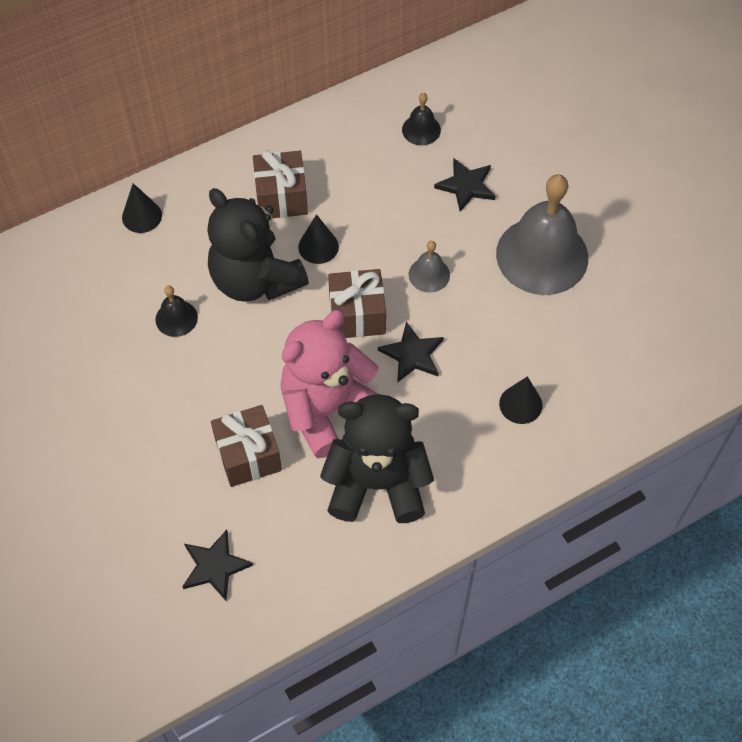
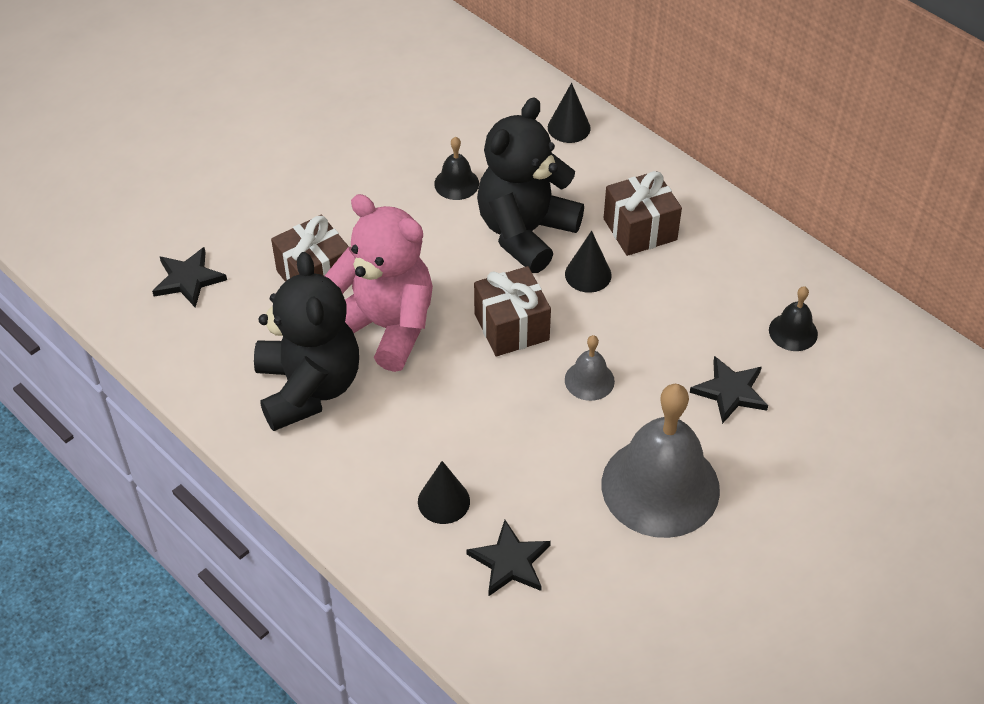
camera: 75 degrees right, 10 degrees down
black star [378,322,443,383] -> black star moved to [466,520,551,597]

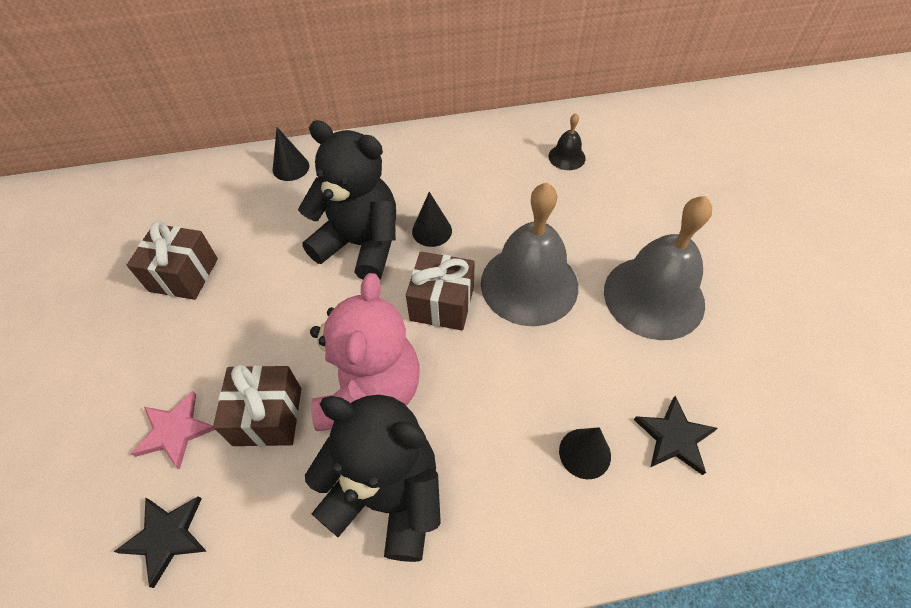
camera: 55 degrees left, 5 degrees up
pink teddy bear [325,194,433,372] -> pink teddy bear turned 120 degrees clockwise [310,273,420,431]
black bell [434,137,479,200] -> none
black teddy bear [477,98,584,273] -> black teddy bear turned 135 degrees clockwise [298,120,396,280]
grey bell [565,335,615,401] -> grey bell [481,182,578,326], size x2.24
brown gift [604,171,682,256] -> brown gift moved to [127,221,218,300]
black star [690,356,768,424] -> none
none -> pink star [131,391,215,470]

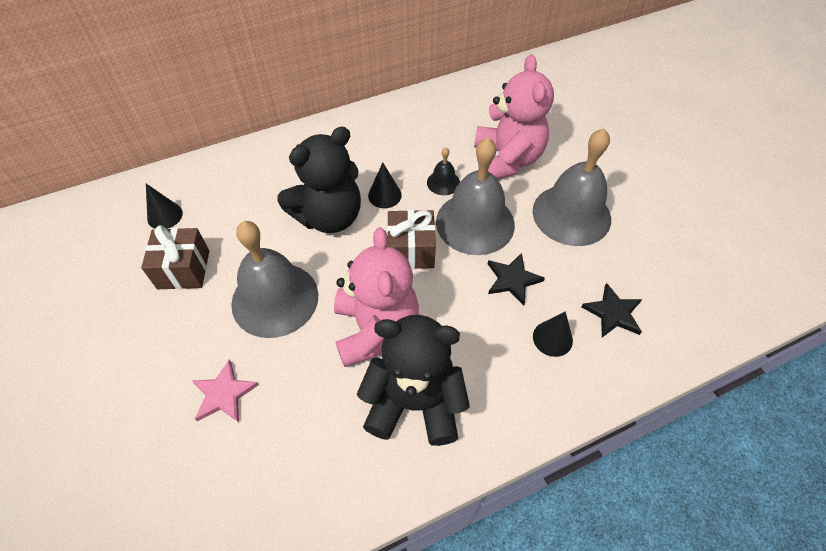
camera: 15 degrees left, 0 degrees up
black star [114,496,207,588] -> black star moved to [488,253,545,305]
brown gift [213,365,301,447] -> none
black cone [273,127,309,181] -> black cone moved to [146,184,183,229]
black teddy bear [298,120,396,280] -> black teddy bear turned 135 degrees clockwise [277,127,361,233]
black bell [548,113,586,170] -> black bell moved to [427,147,460,195]
none -> grey bell [231,221,318,338]
none -> pink teddy bear [474,54,554,179]

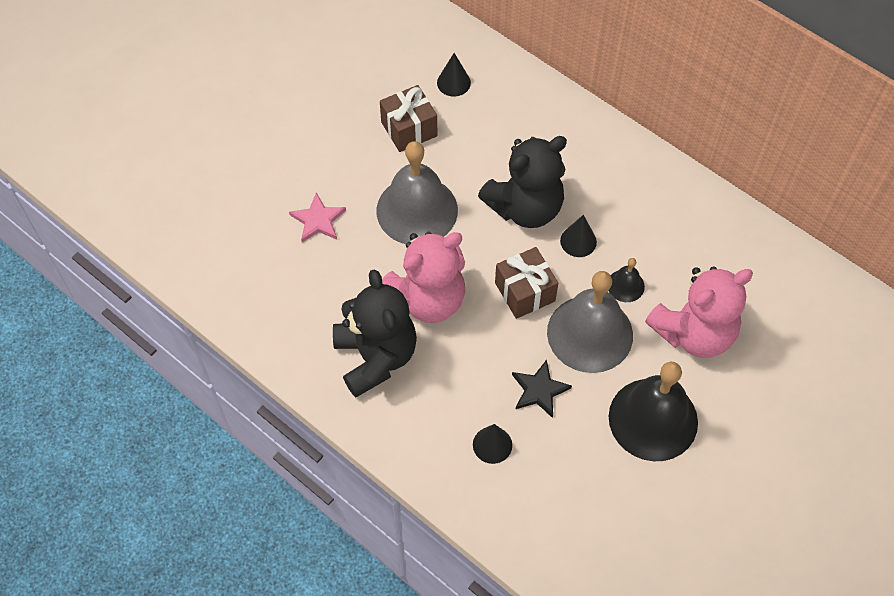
camera: 65 degrees right, 5 degrees up
black teddy bear [277,127,361,233] -> black teddy bear turned 60 degrees counterclockwise [478,136,567,228]
grey bell [533,129,611,246] -> black bell [609,362,698,461]
black star [581,283,642,337] -> none

